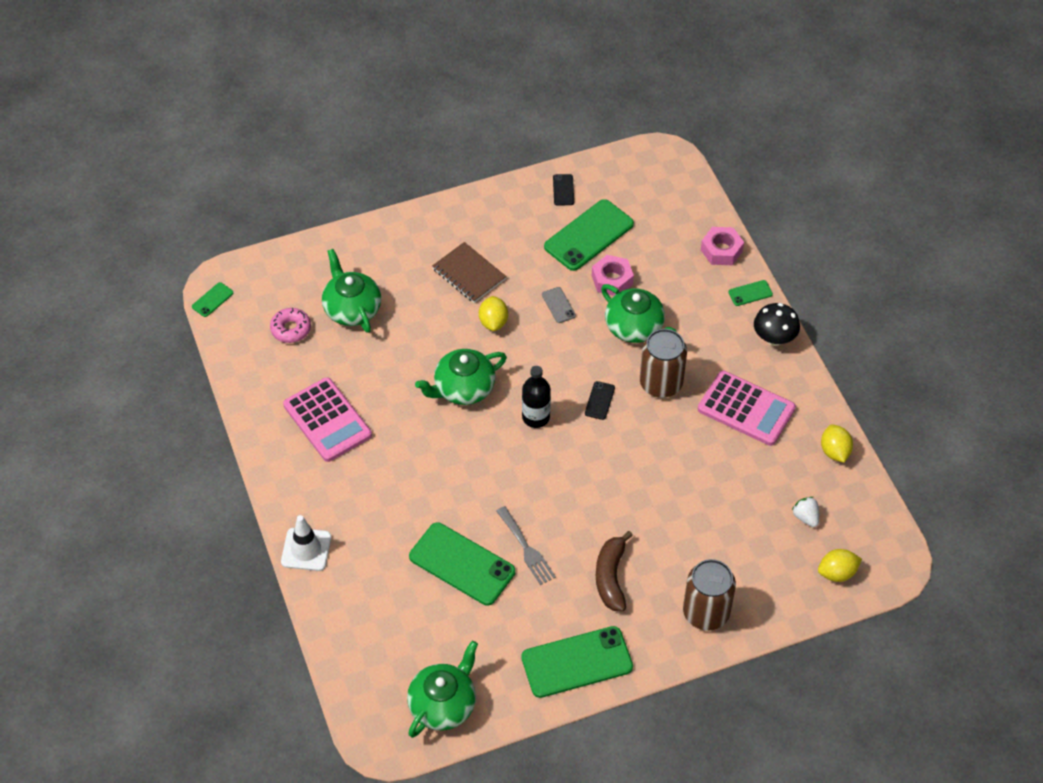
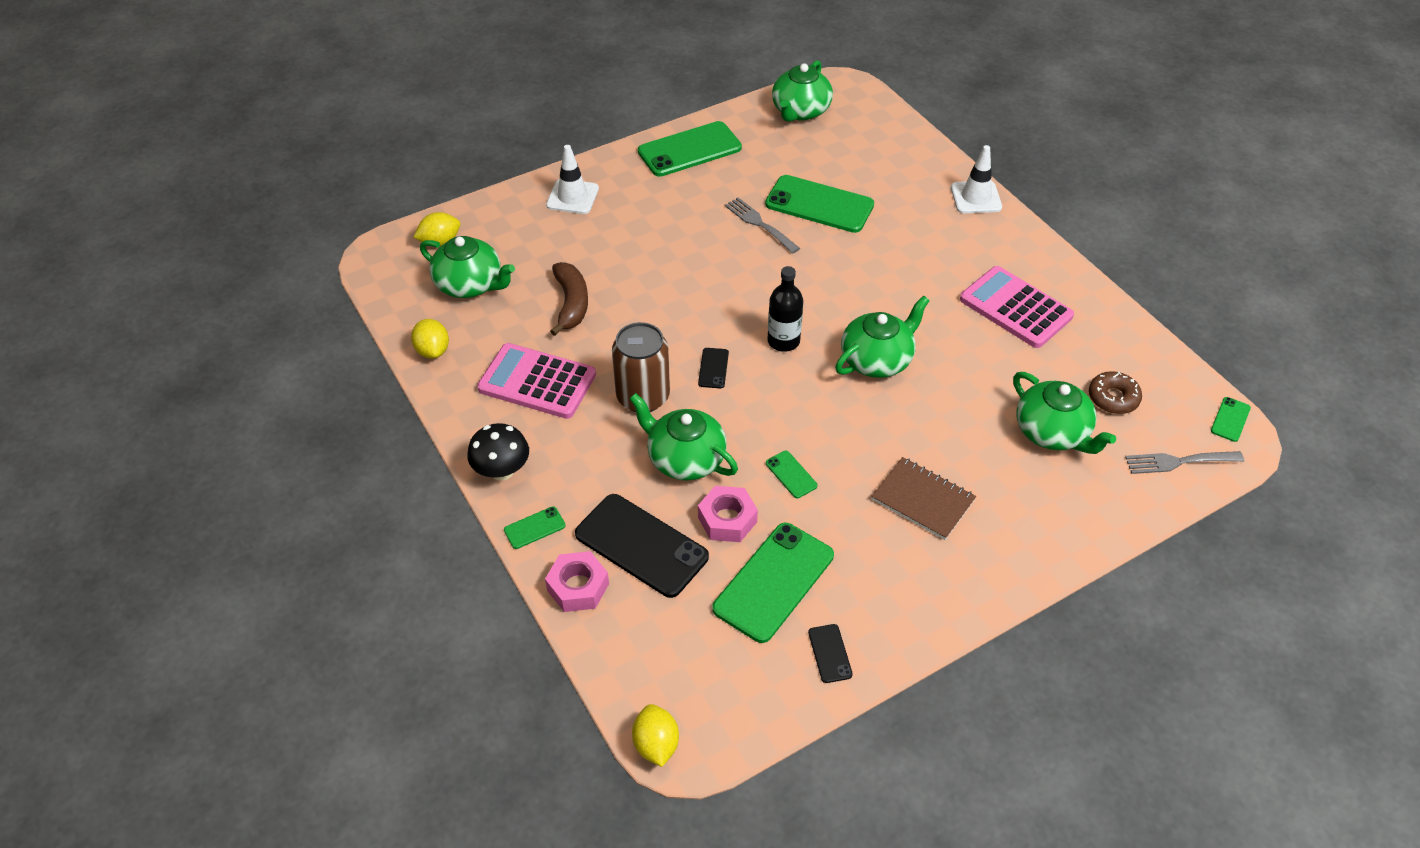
camera: 170 degrees right, 5 degrees down
pink donut [270,308,311,343] -> brown donut [1089,371,1142,414]
yellow lemon [479,296,508,331] -> yellow lemon moved to [632,704,679,767]
grey phone [542,287,576,323] -> green phone [766,451,818,498]
brown banana [596,531,633,612] -> brown banana moved to [550,262,588,336]
brown can [683,559,736,631] -> white traffic cone [546,145,599,214]
white strawberry [792,497,819,527] -> green teapot [420,236,515,298]
none -> black phone [575,494,709,598]
none -> grey fork [1125,451,1244,474]

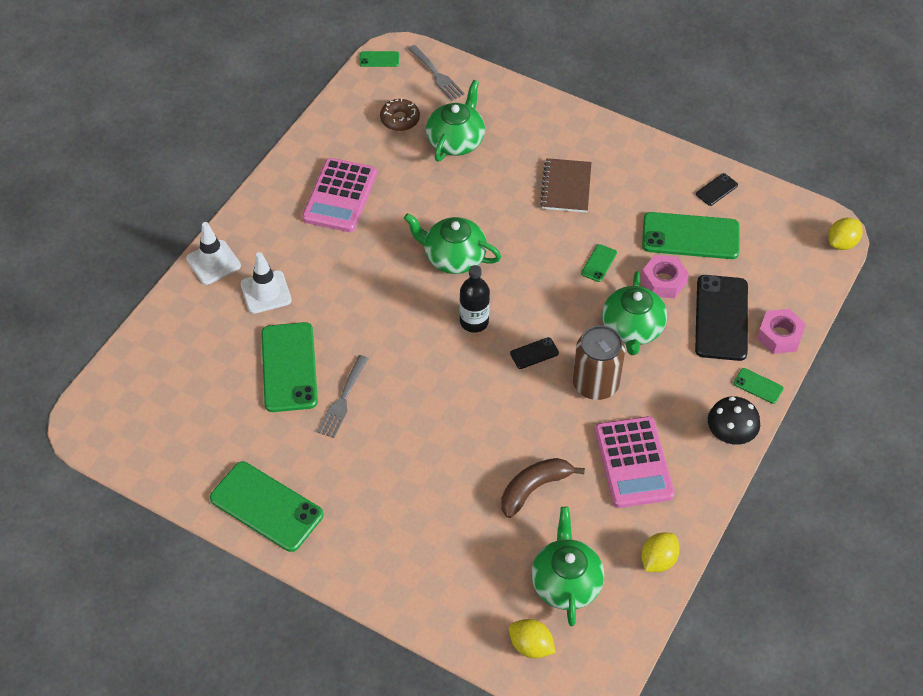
camera: 120 degrees left, 5 degrees up
white traffic cone [546,145,599,214] -> white traffic cone moved to [241,252,292,314]
green teapot [772,60,833,122] -> none

